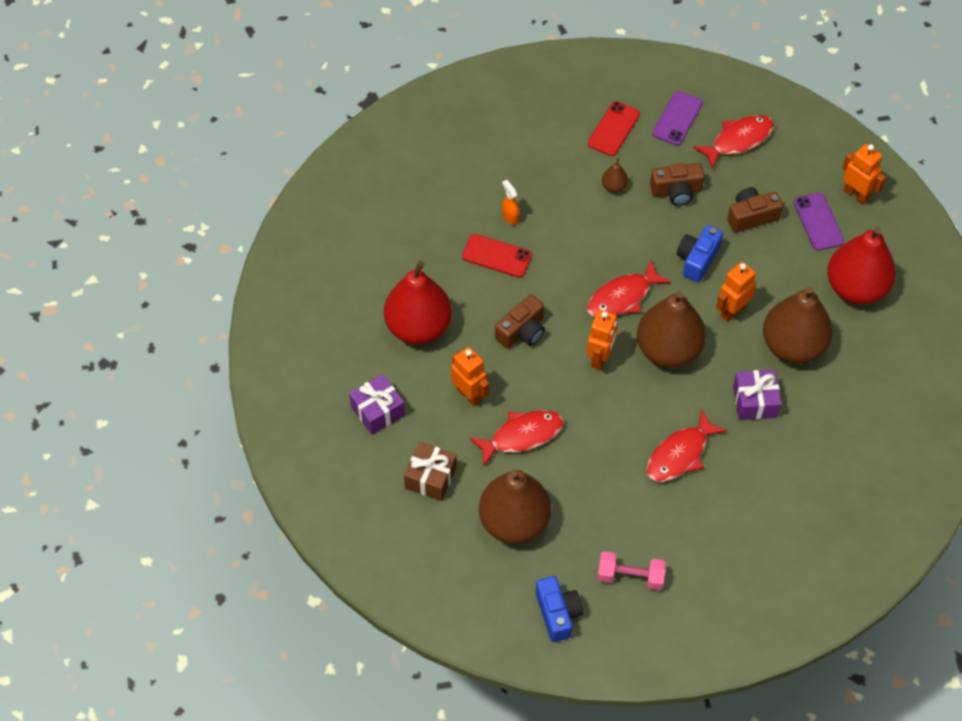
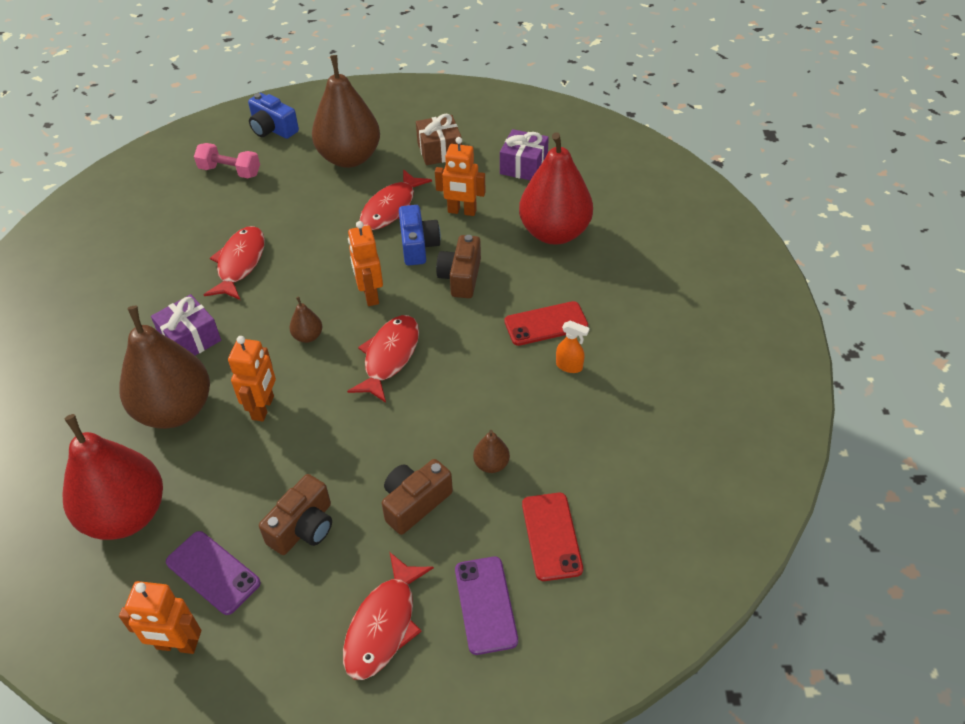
camera: 145 degrees right, 10 degrees down
pink dumbbell [597,551,666,590] -> pink dumbbell turned 45 degrees clockwise [194,143,260,178]
brown pear [637,291,706,368] -> brown pear [289,297,322,343], size x0.41
blue camera [677,225,723,282] -> blue camera moved to [399,205,441,266]

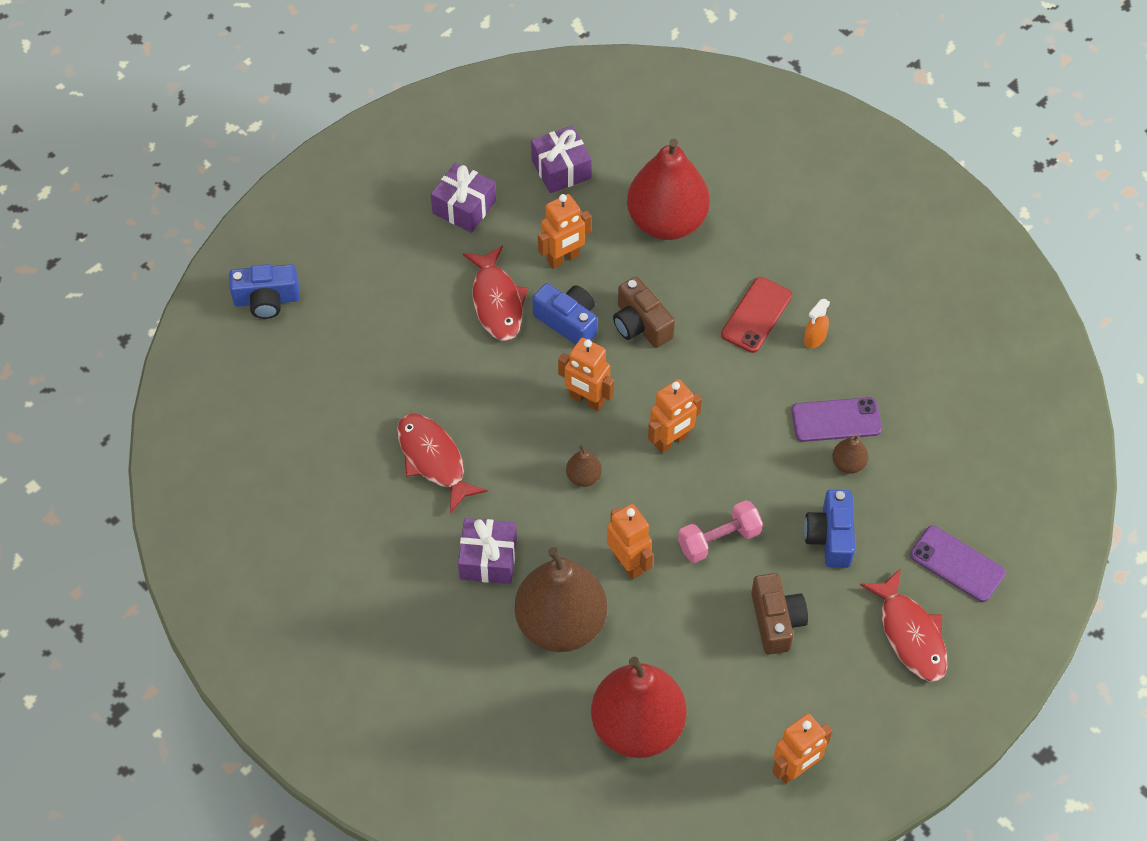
camera: 45 degrees left, 10 degrees up
purple phone [166,531,261,615] -> purple phone moved to [791,397,882,442]
pink dumbbell [194,143,260,178] -> pink dumbbell moved to [678,500,763,563]
brown pear [312,55,380,168] -> none
red fish [347,315,419,403] -> orange robot [648,379,702,453]
brown camera [382,459,453,535] -> blue camera [804,490,855,568]
brown gift [416,114,462,165] -> purple gift [431,162,496,233]
red phone [522,493,583,581] -> none
orange spray bottle [556,321,590,373] -> orange spray bottle turned 150 degrees clockwise [804,299,830,348]

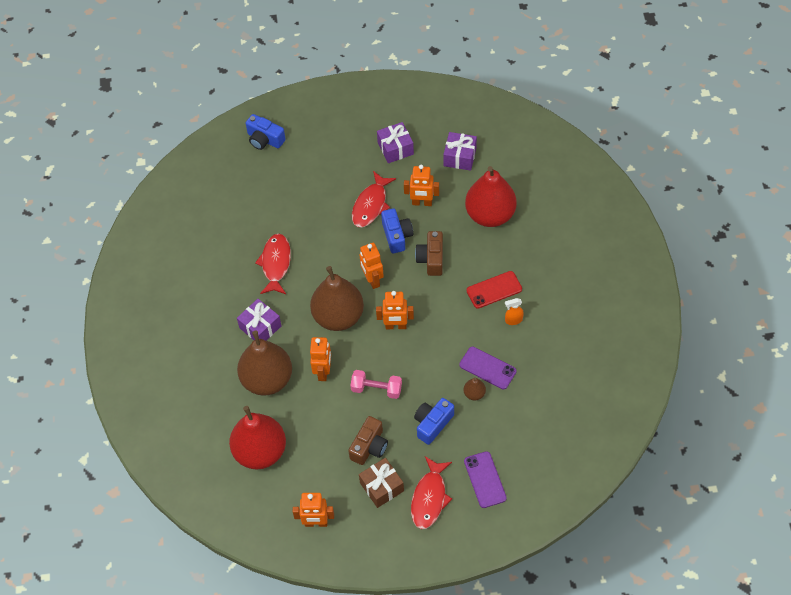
camera: 40 degrees right, 0 degrees up
brown pear [566,446,602,487] -> brown pear [310,266,364,331], size x2.46
none -> brown gift [359,458,404,508]

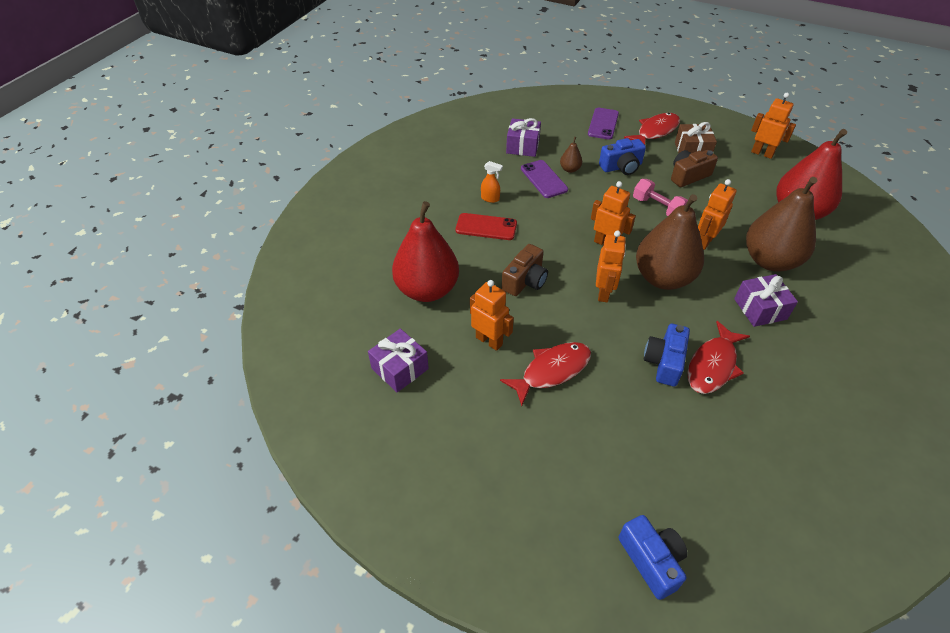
camera: 150 degrees left, 10 degrees down
purple gift [377,122,414,163] -> purple gift moved to [506,118,541,157]
blue camera [381,208,413,253] -> blue camera moved to [644,324,690,386]

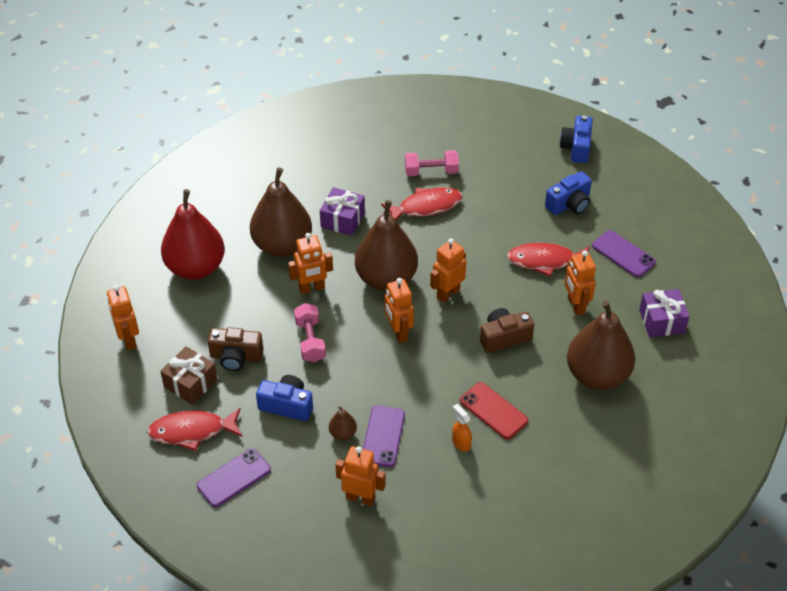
camera: 145 degrees left, 0 degrees up
red pear [392,201,459,302] -> brown pear [567,300,635,390]
purple gift [506,118,541,157] -> orange robot [336,446,385,506]
blue camera [644,324,690,386] -> blue camera moved to [545,171,592,215]
none -> pink dumbbell [405,150,459,176]
none -> purple phone [592,230,656,277]

